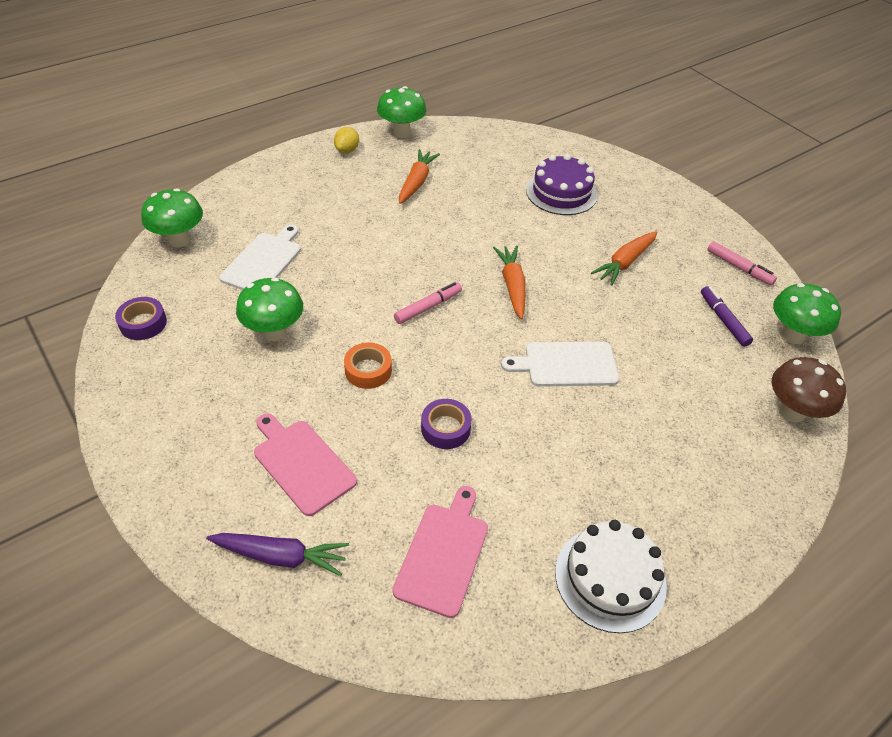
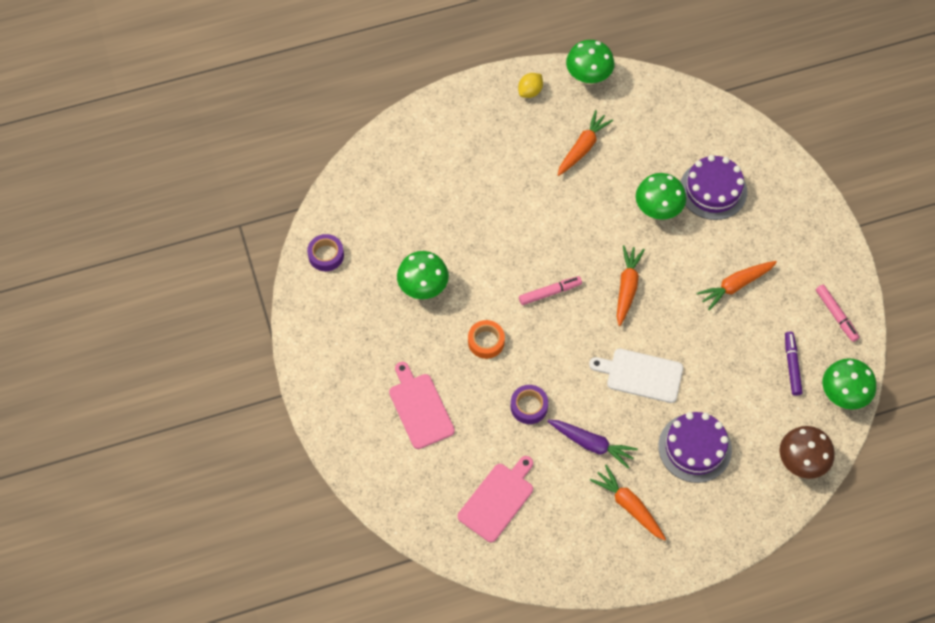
camera: 20 degrees right, 15 degrees up
green mushroom [141,188,203,247] -> green mushroom moved to [636,173,686,220]
purple carrot [206,533,349,576] -> purple carrot moved to [548,420,638,469]
white cutting board [219,224,301,290] -> none
white cake [555,520,667,633] -> none
none -> orange carrot [590,465,666,541]
none -> purple cake [658,412,732,483]

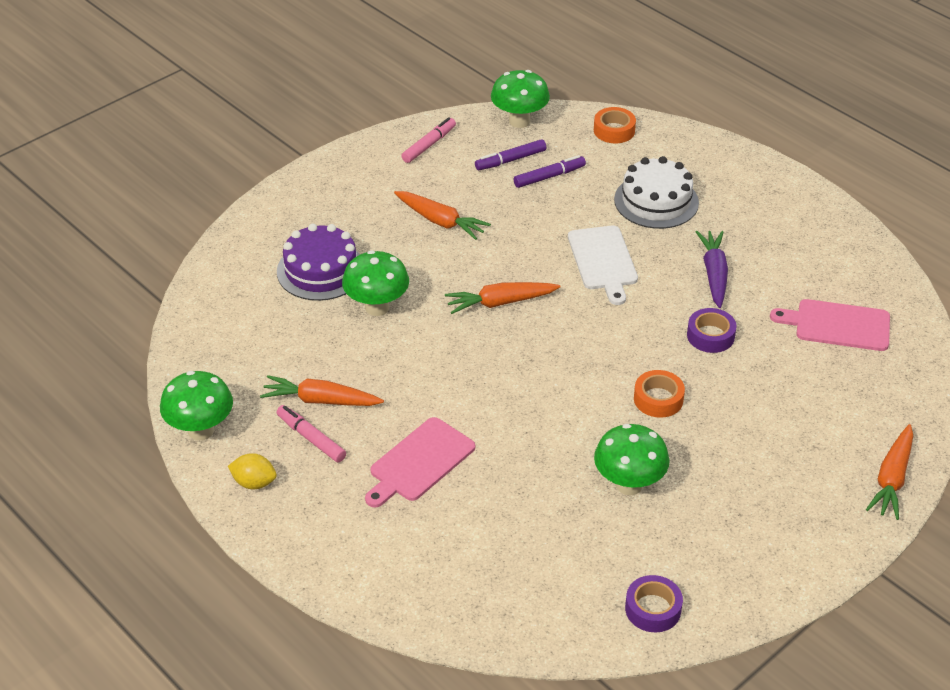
camera: 115 degrees left, 20 degrees down
pink cutting board [389,362,455,449] -> pink cutting board moved to [365,417,475,508]
pink marker [519,276,582,305] -> pink marker moved to [277,405,346,462]
orange carrot [590,465,666,541] -> orange carrot moved to [866,424,913,520]
purple cake [658,412,732,483] -> white cake [614,156,699,229]
brown mushroom [780,426,835,479] -> orange tape [594,107,636,143]
none -> purple marker [514,155,586,188]

